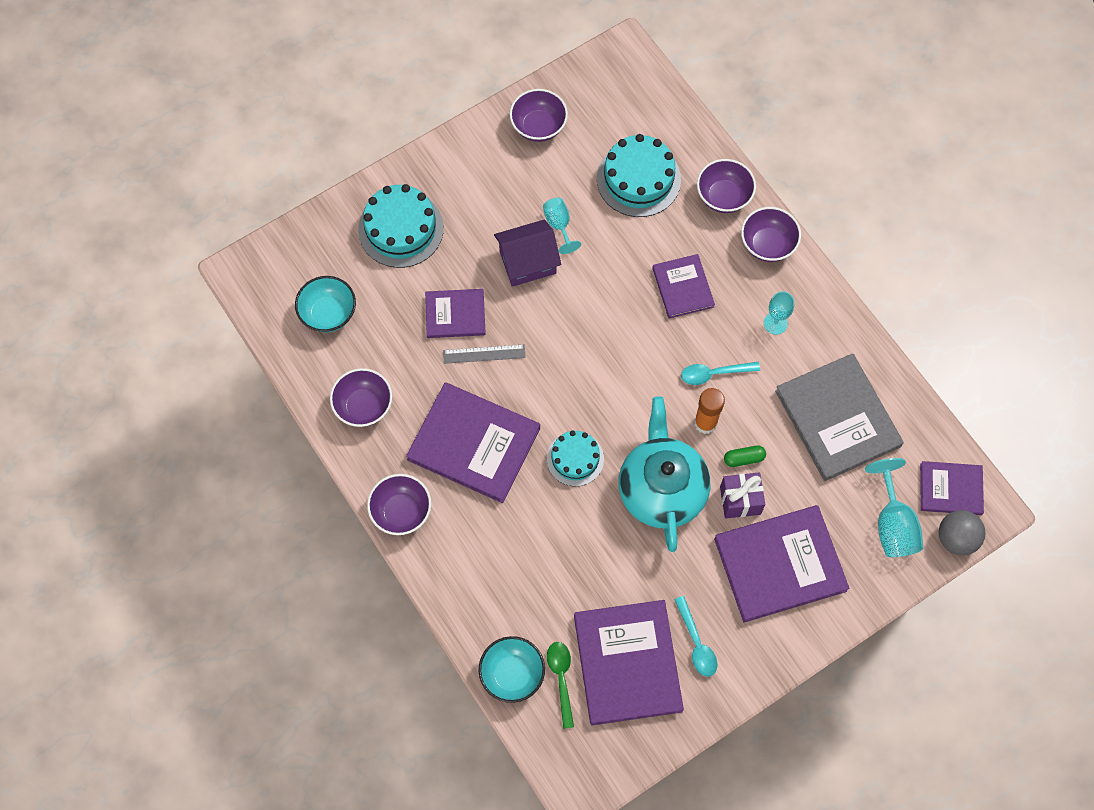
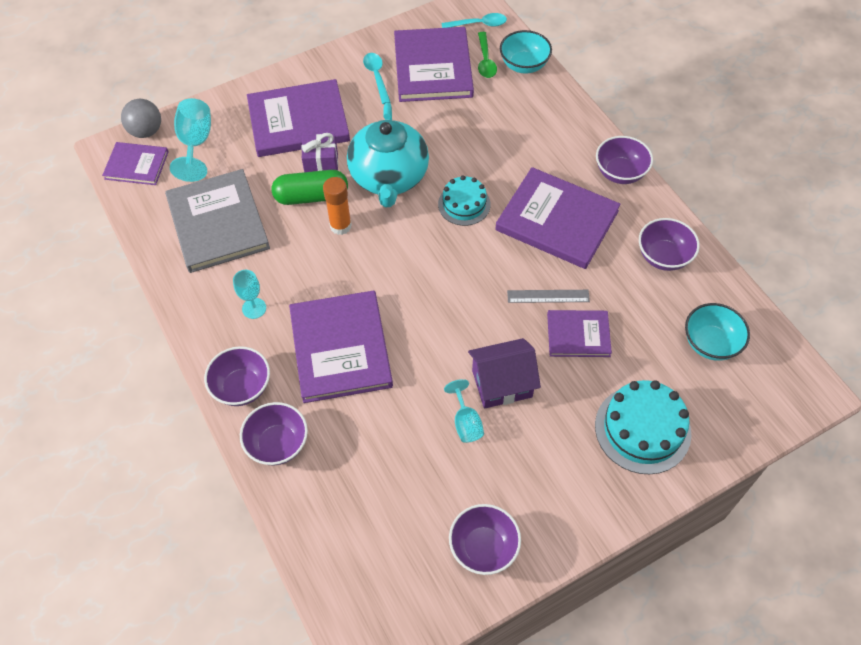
camera: 175 degrees left, 10 degrees down
turquoise cake [597,134,681,217] -> none
purple book [652,254,715,319] -> purple book [289,290,393,403], size x1.77
turquoise spoon [681,362,760,385] -> turquoise spoon moved to [441,13,507,28]
green capsule [724,445,766,467] -> green capsule [272,170,348,205], size x1.95

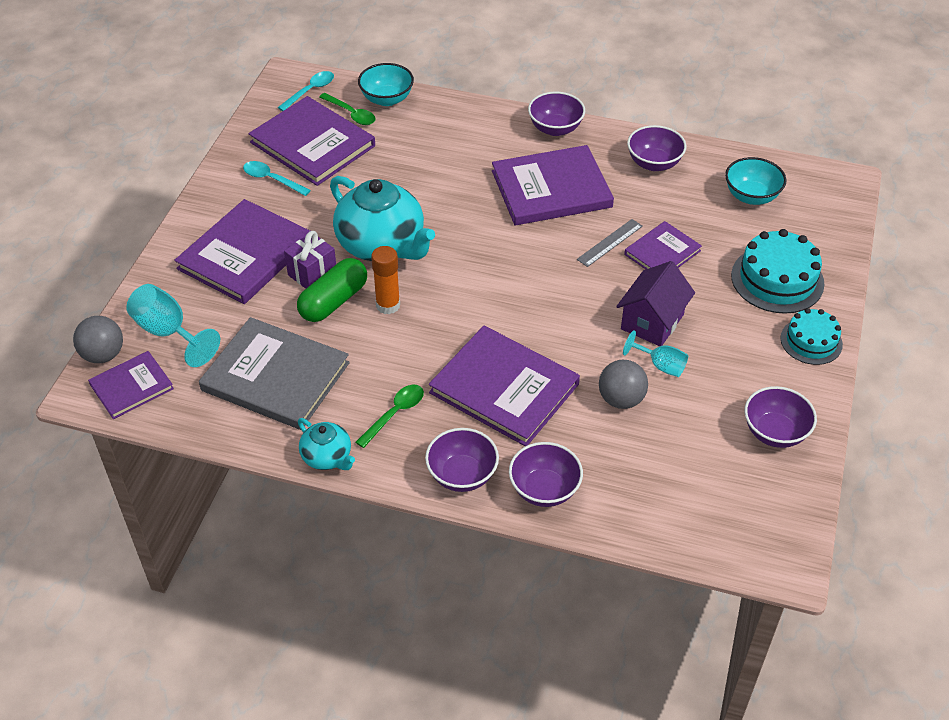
camera: 45 degrees left, 10 degrees down
turquoise goblet [233,270,266,319] -> green spoon [356,385,424,448]
turquoise cake [438,175,491,226] -> turquoise cake moved to [780,308,843,365]
none -> turquoise teapot [298,418,355,470]
none -> grey ball [599,360,648,409]

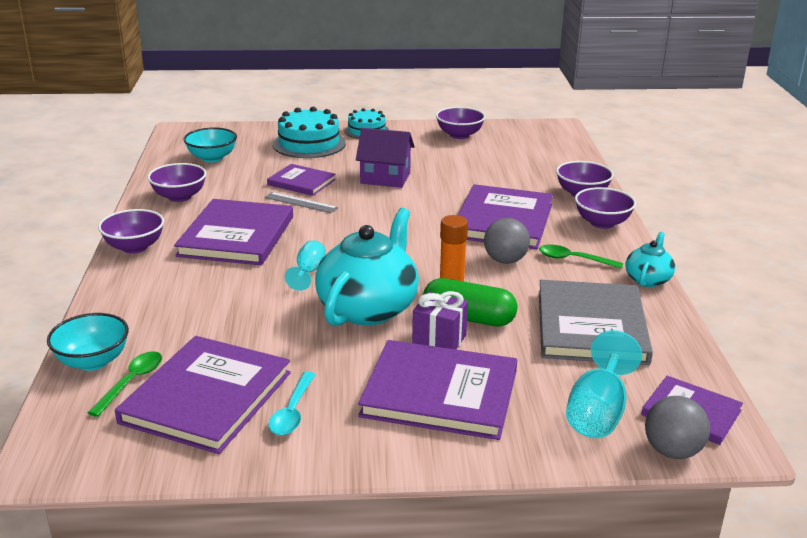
camera: 110 degrees left, 20 degrees down
turquoise spoon [277,71,334,111] -> none
purple book [492,145,614,225] -> purple book turned 45 degrees clockwise [174,199,293,265]
grey ball [599,360,648,409] -> grey ball moved to [484,218,530,264]
turquoise goblet [623,330,688,377] -> turquoise goblet moved to [285,240,326,291]

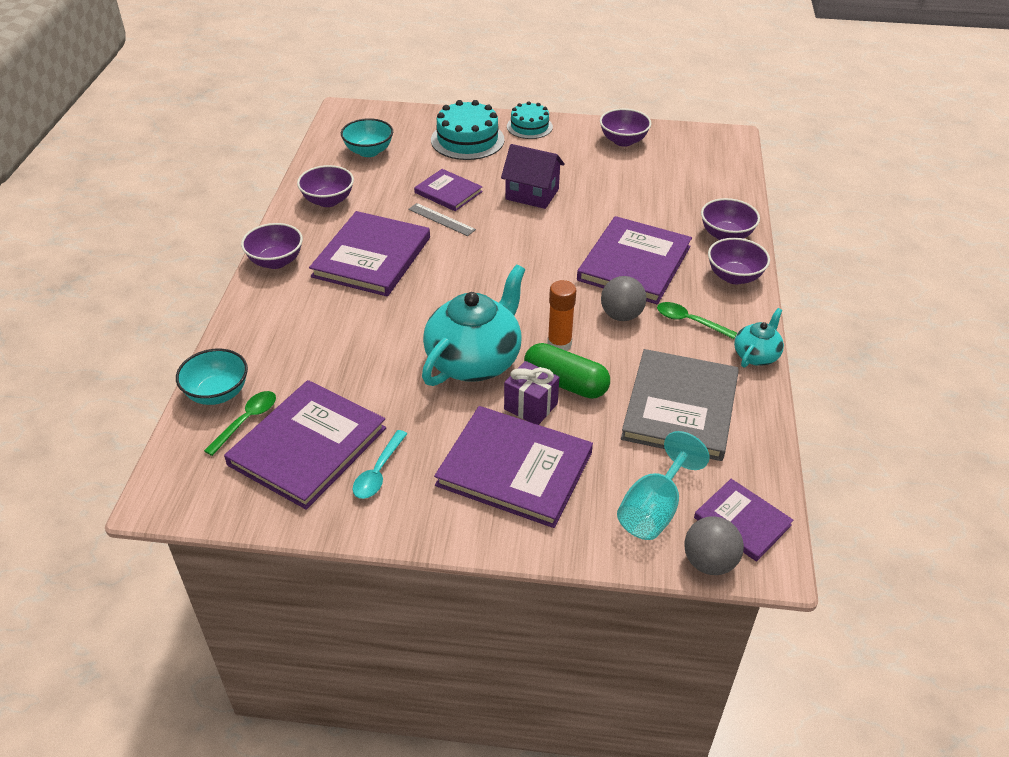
camera: 10 degrees right, 15 degrees up
turquoise goblet [285,240,326,291] -> none

